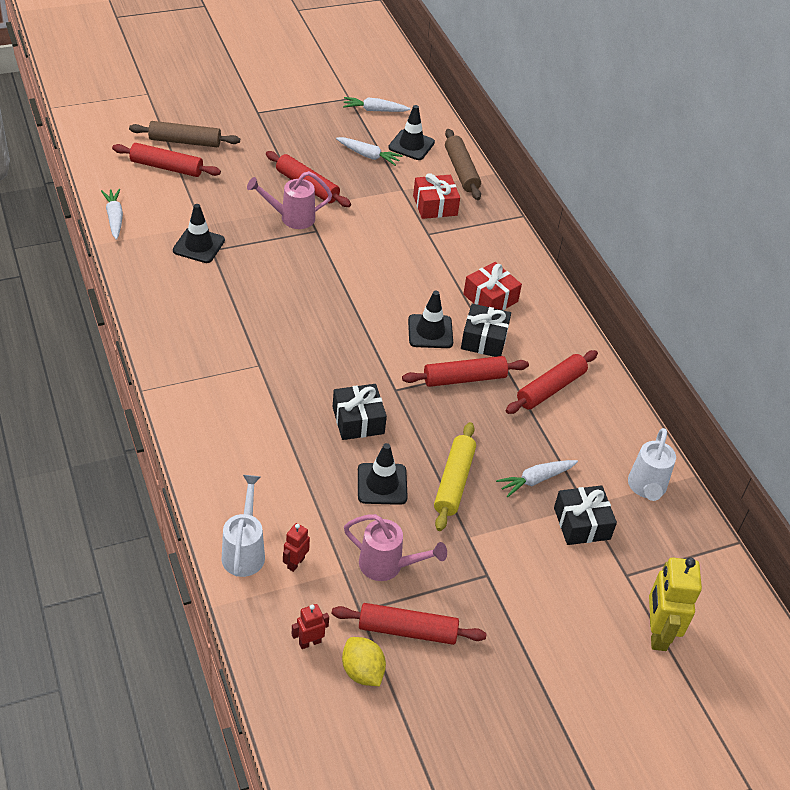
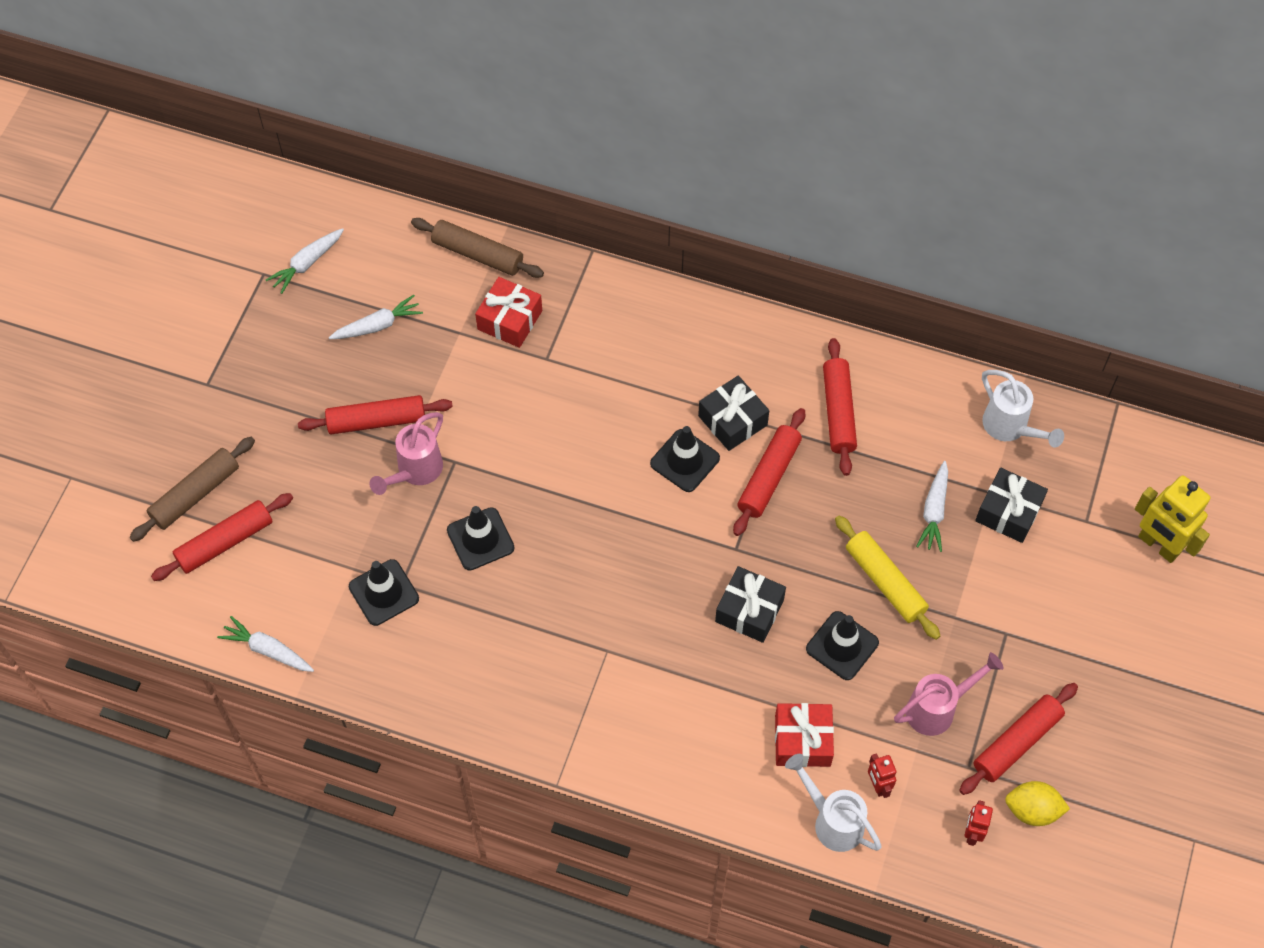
camera: 45 degrees left, 15 degrees up
black traffic cone [388,105,435,160] -> black traffic cone moved to [447,506,514,570]
red gift [463,262,522,310] -> red gift moved to [775,703,834,767]

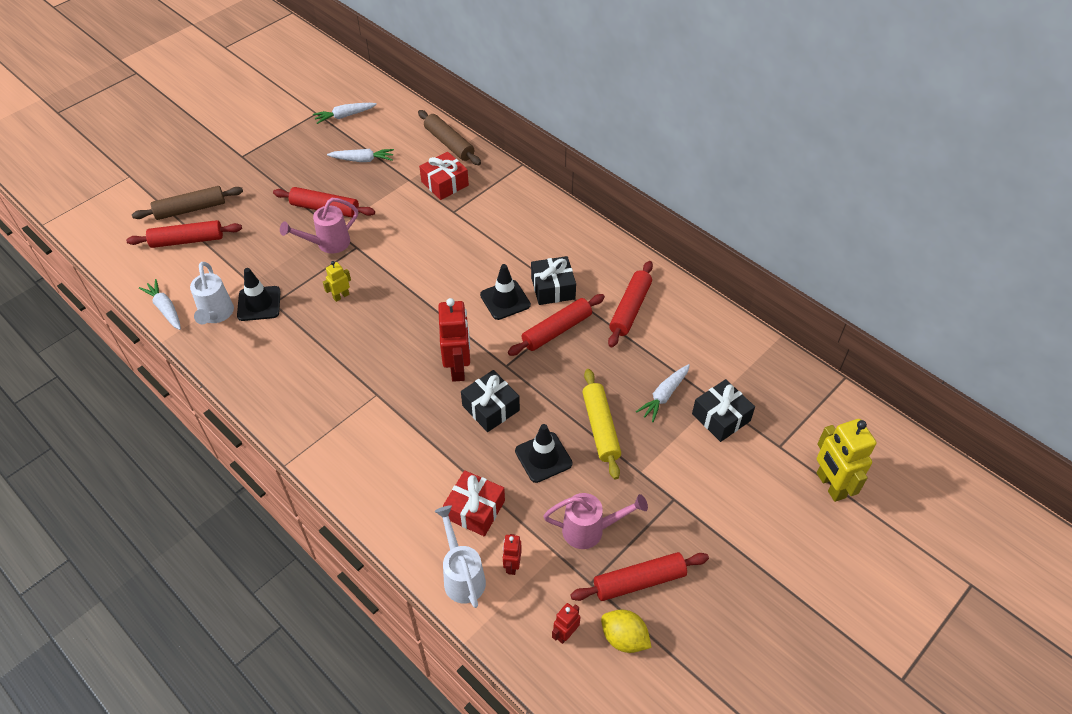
camera: 25 degrees right, 10 degrees down
black traffic cone [447,506,514,570] -> yellow robot [323,261,351,302]
white watering can [982,370,1064,448] -> white watering can moved to [190,262,234,324]
none -> red robot [438,298,470,382]

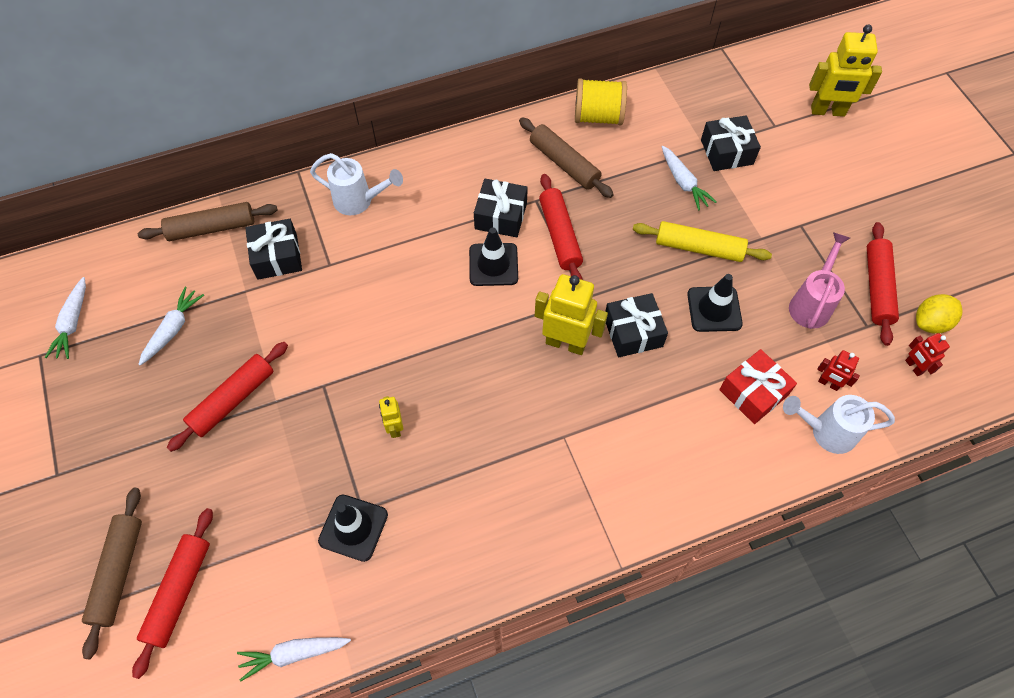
camera: 65 degrees left, 10 degrees up
white watering can [190,262,234,324] -> white watering can moved to [310,153,403,215]
pink watering can [280,198,358,254] -> none
red gift [419,152,469,200] -> black gift [245,219,302,280]
red robot [438,298,470,382] -> yellow robot [535,274,608,355]
red rolling pin [608,261,653,347] -> brown rolling pin [519,117,614,198]
none -> yellow spool [575,78,627,125]

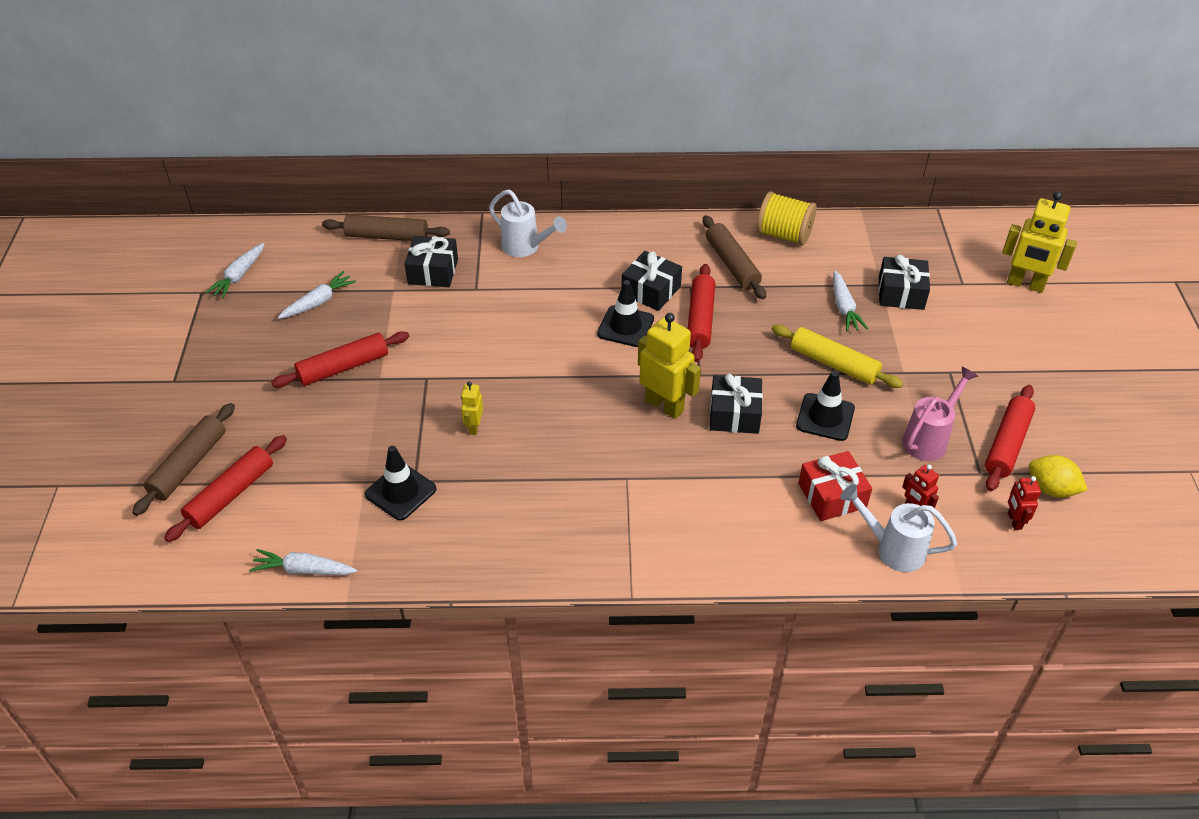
camera: 20 degrees right, 15 degrees down
yellow lemon [916,294,962,334] -> yellow lemon turned 45 degrees clockwise [1029,455,1088,498]

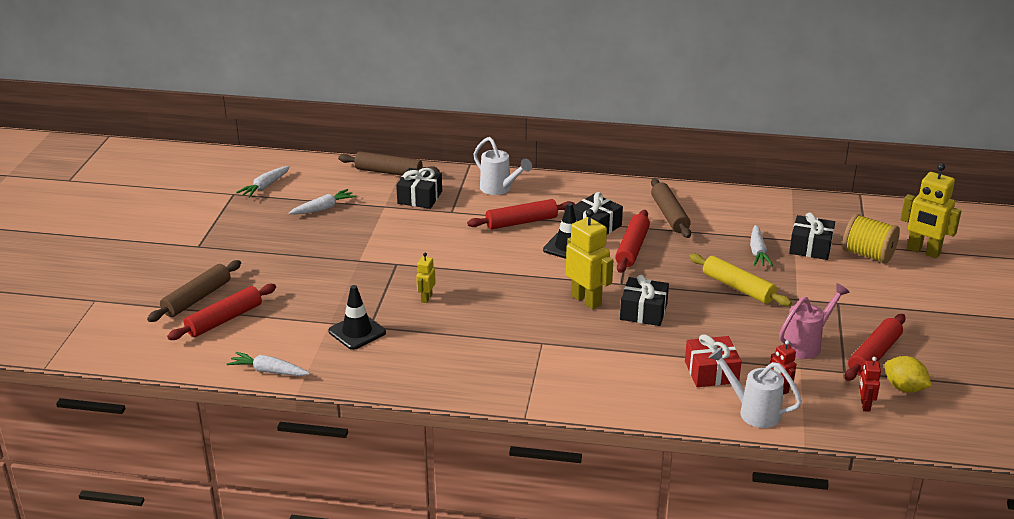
camera: 10 degrees right, 15 degrees down
red rolling pin [271,331,409,388] -> red rolling pin moved to [467,199,575,230]
yellow spool [756,191,817,246] -> yellow spool moved to [842,214,900,264]
black traffic cone [796,371,855,441] -> none

